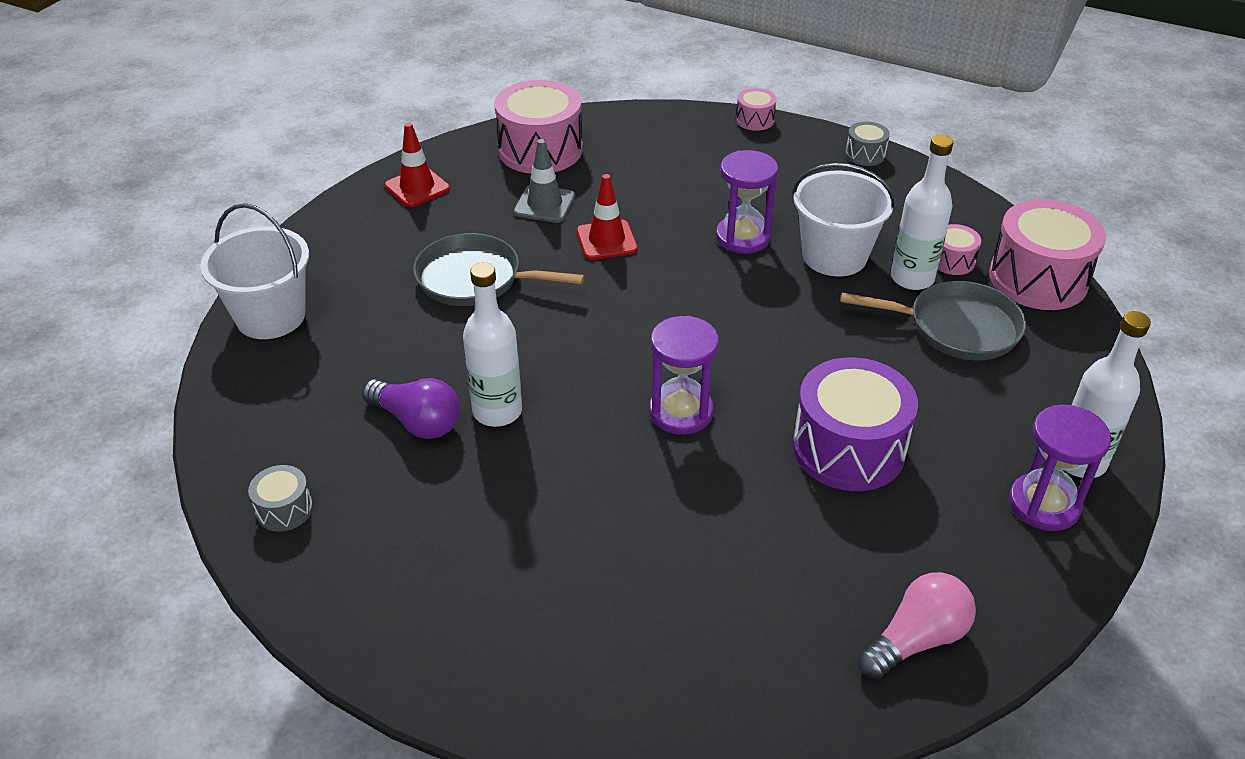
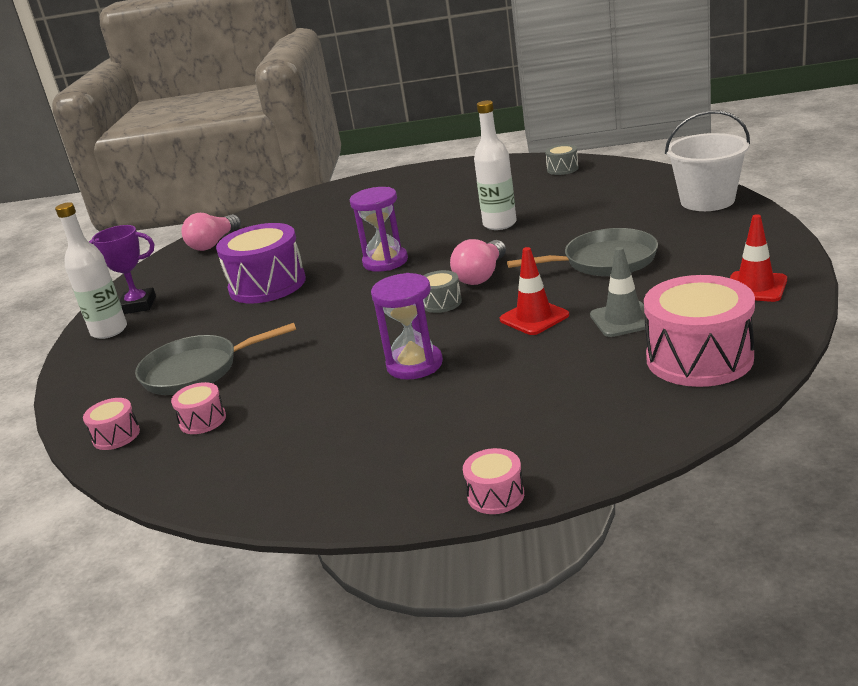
camera: 160 degrees right, 15 degrees down
purple light bulb [362,378,460,439] -> none
white bucket [792,163,895,276] -> none
grey drum [845,121,890,166] -> grey drum moved to [423,270,462,313]
white bottle [891,135,953,290] -> none
pink drum [989,199,1106,310] -> pink drum [83,398,140,450], size x0.47
purple hourglass [1009,405,1111,531] -> purple trophy [89,225,156,314]
none -> pink light bulb [450,239,506,285]

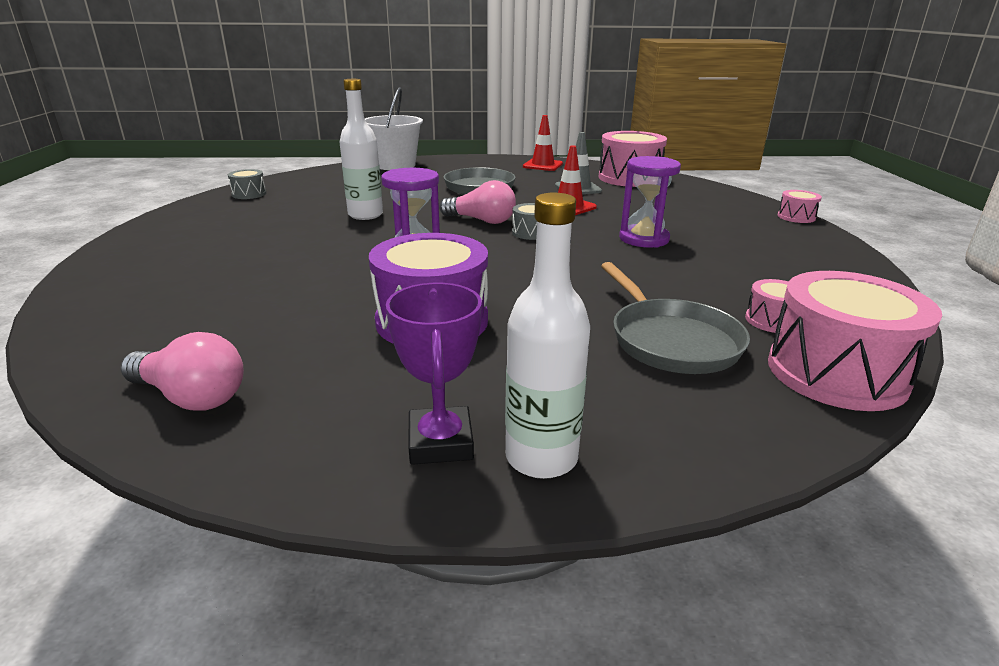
camera: 100 degrees left, 0 degrees up
pink drum [83,398,140,450] -> pink drum [768,271,942,411], size x2.12

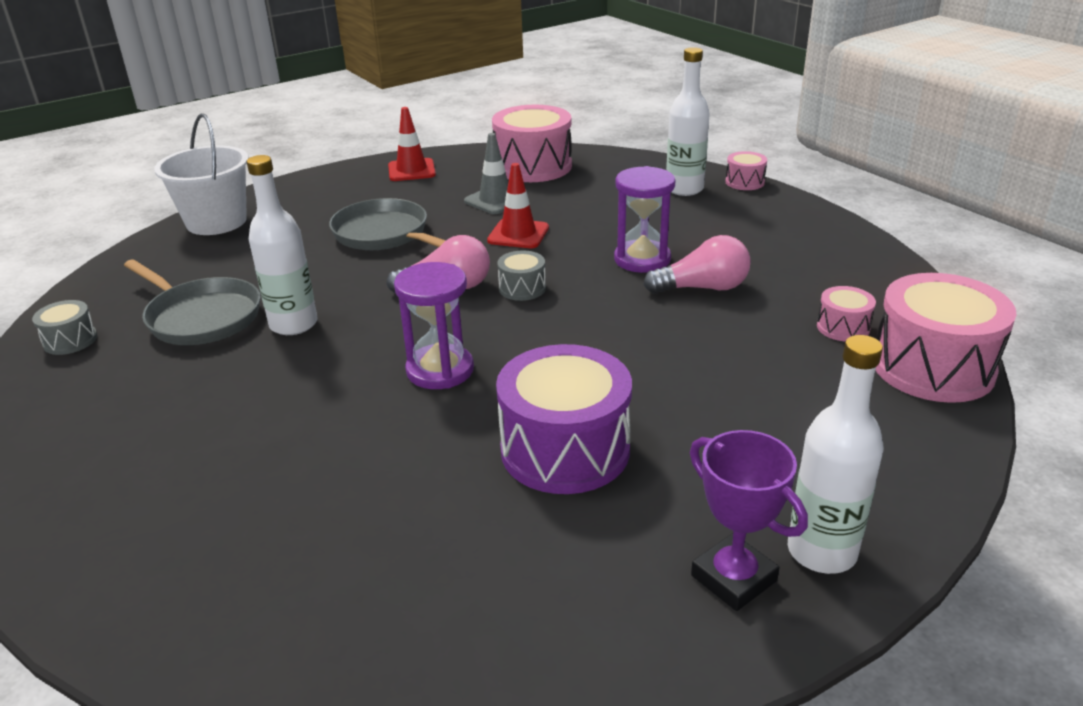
camera: 30 degrees left, 5 degrees up
pink light bulb [120,332,244,411] -> pink light bulb moved to [644,235,751,294]
grey pan [601,262,750,374] -> grey pan moved to [124,259,260,345]
none -> white bottle [666,47,710,196]

